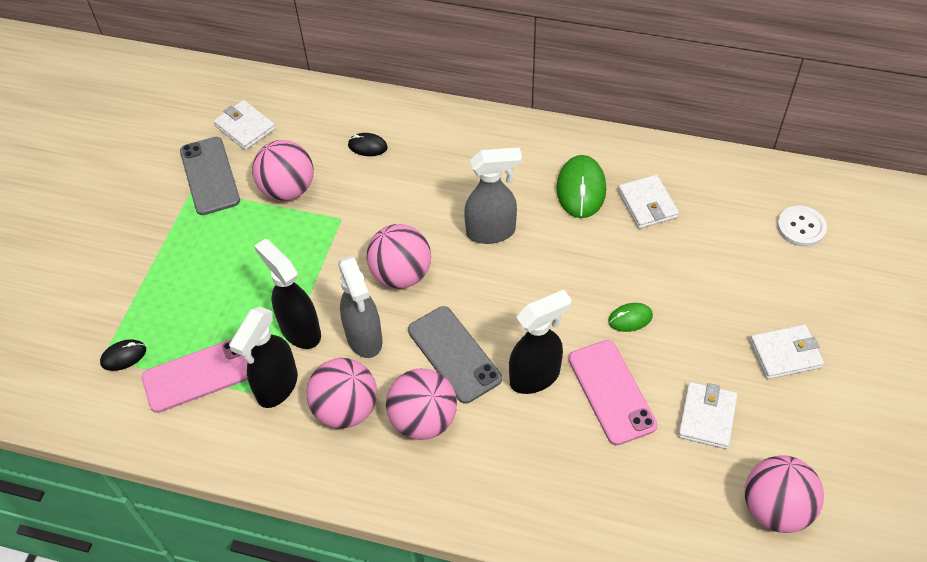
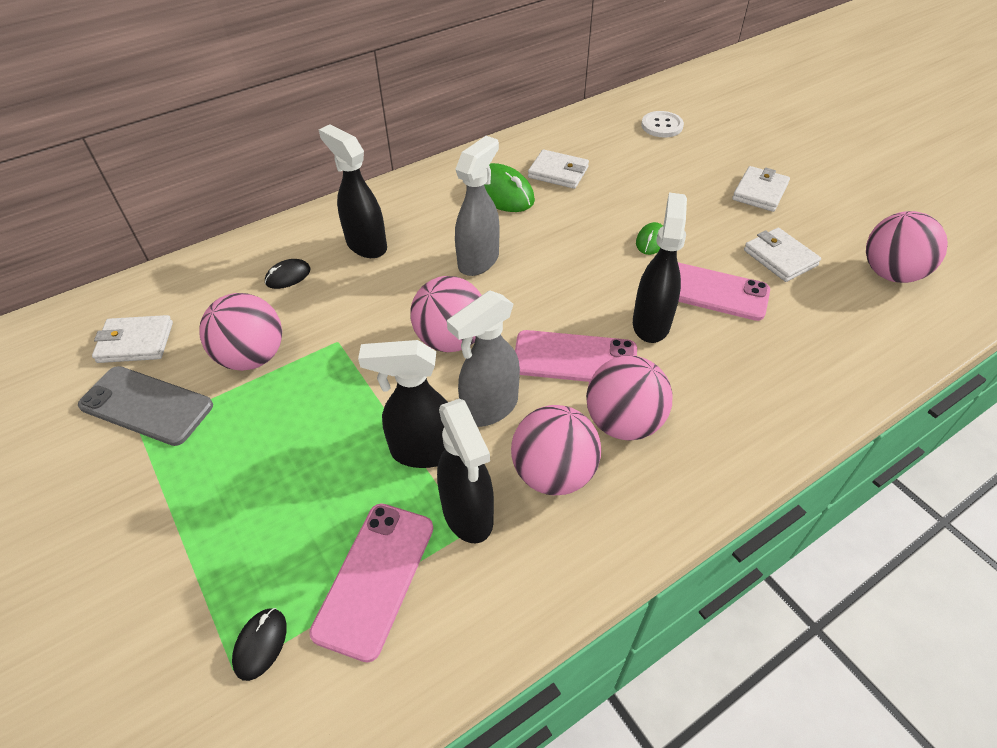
camera: 50 degrees left, 5 degrees down
grey spray bottle [338,256,383,358] -> grey spray bottle turned 120 degrees clockwise [447,291,520,427]
grey phone [408,306,502,404] -> pink phone [515,330,637,382]
none -> black spray bottle [319,125,387,258]

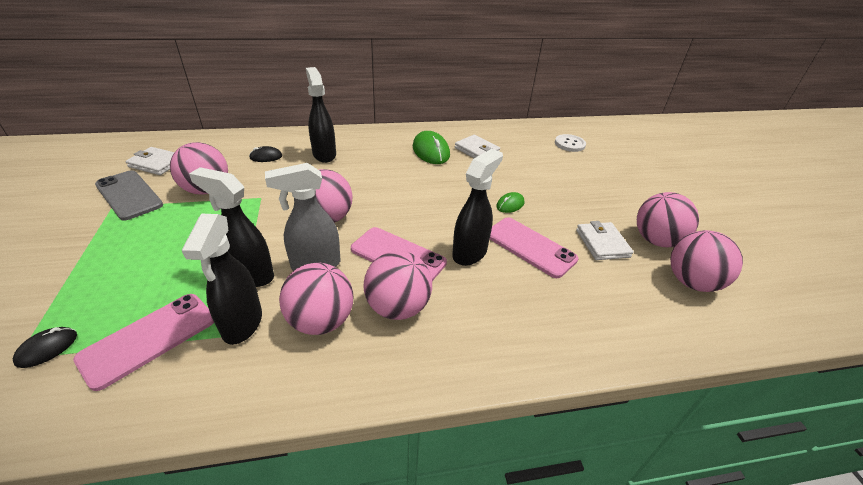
camera: 20 degrees right, 10 degrees down
grey spray bottle [455,136,499,276] -> none
white wallet [732,166,790,212] -> none
none -> pink ball [637,192,699,247]

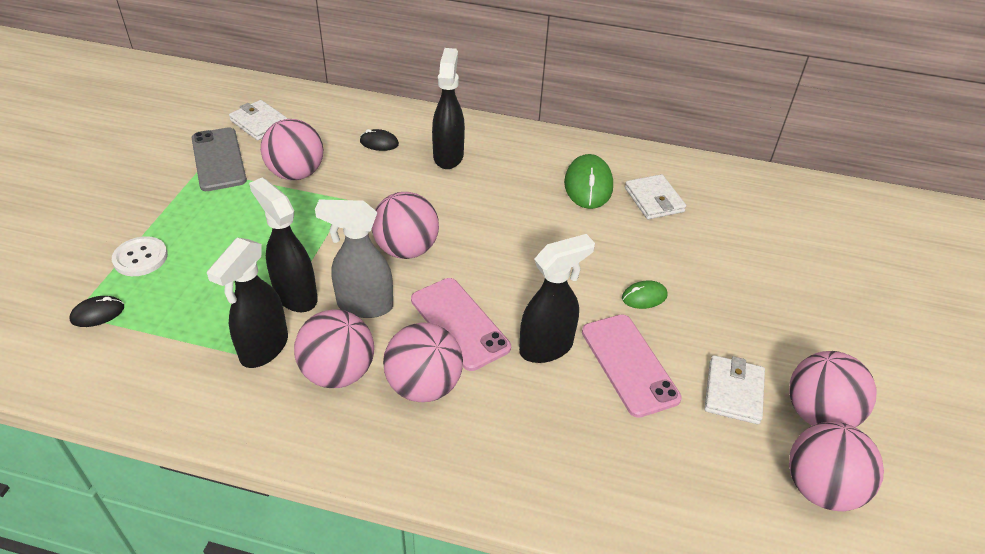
camera: 25 degrees right, 5 degrees up
pink phone [73,294,214,391] -> none
white button [555,134,586,152] -> white button moved to [112,236,168,276]

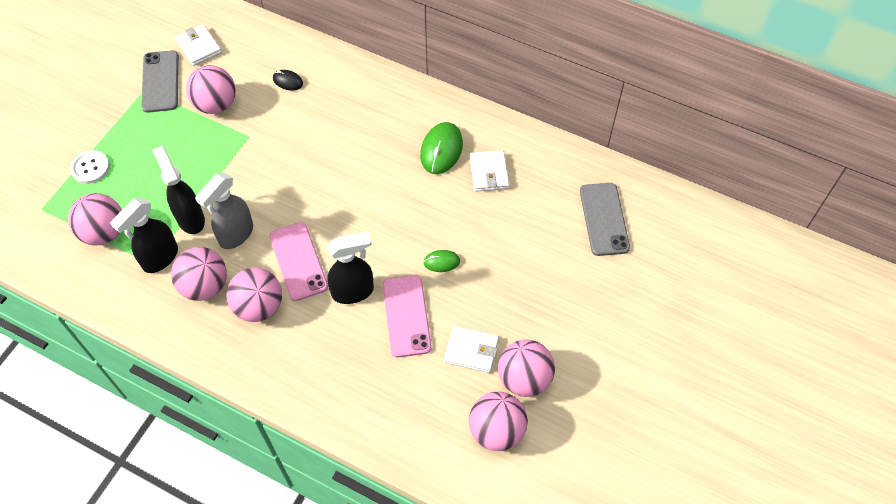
camera: 15 degrees right, 15 degrees up
black mouse [69,296,124,327] -> none
grey spray bottle [315,199,393,318] -> grey spray bottle turned 75 degrees counterclockwise [195,173,253,249]
pink ball [372,192,439,259] -> pink ball moved to [68,193,122,245]
black spray bottle [432,48,465,169] -> none
white wallet [704,355,765,424] -> white wallet turned 75 degrees clockwise [444,326,499,373]
none -> grey phone [580,183,630,256]

